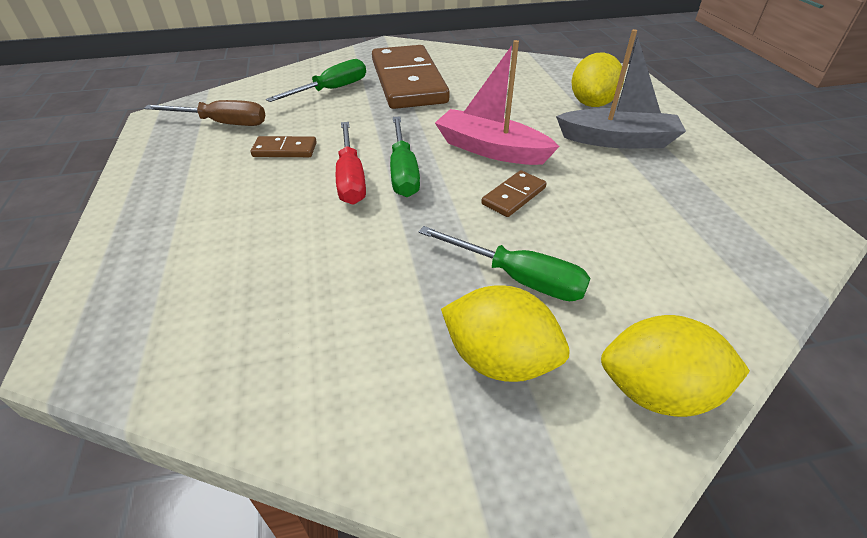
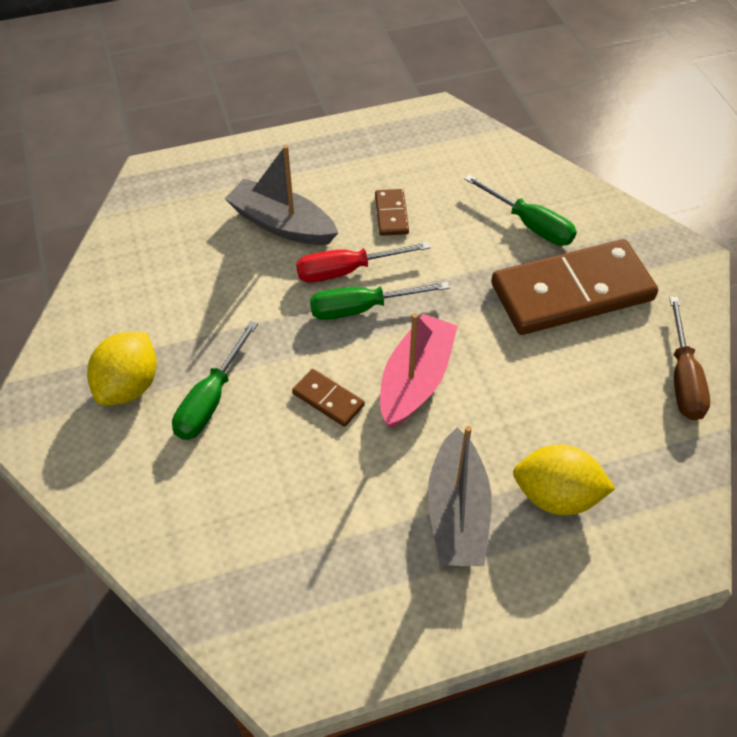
camera: 85 degrees right, 10 degrees up
brown screwdriver [144,100,265,126] -> brown screwdriver moved to [669,297,710,421]
yellow lemon [601,315,750,417] -> none
none -> grey boat [225,145,338,245]

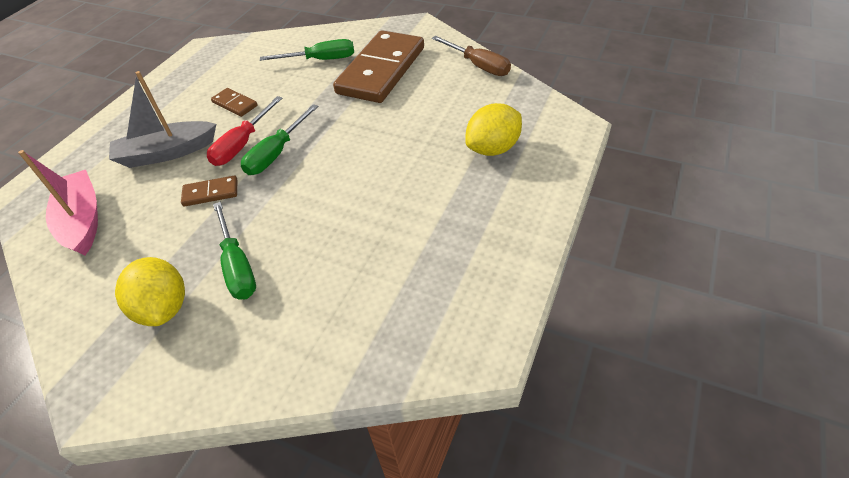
camera: 45 degrees left, 5 degrees down
brown domino [292,369,365,427] -> brown domino moved to [181,175,237,207]
pink boat [380,313,458,428] -> pink boat moved to [18,150,98,256]
grey boat [428,426,492,566] -> none

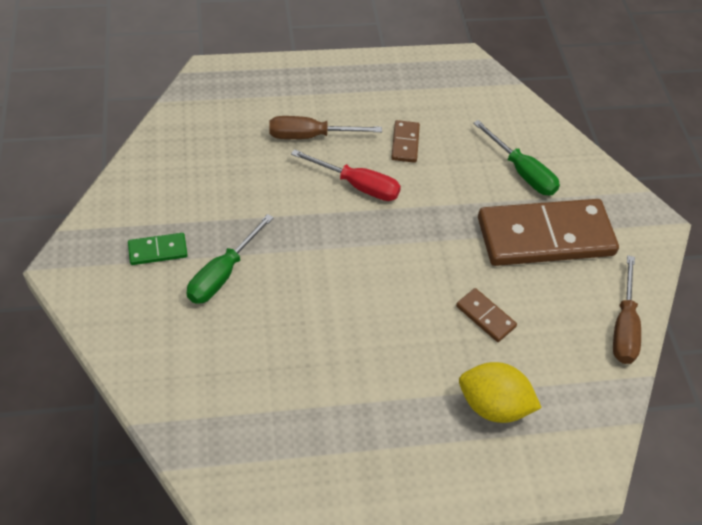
camera: 50 degrees right, 5 degrees up
pink boat [18,150,98,256] -> none
grey boat [109,71,216,168] -> brown screwdriver [269,116,382,139]
yellow lemon [115,257,185,326] -> green domino [128,233,188,265]
brown domino [181,175,237,207] -> brown domino moved to [456,288,517,342]
red screwdriver [207,96,282,166] -> red screwdriver turned 150 degrees counterclockwise [291,149,401,201]
green screwdriver [241,104,318,175] -> none

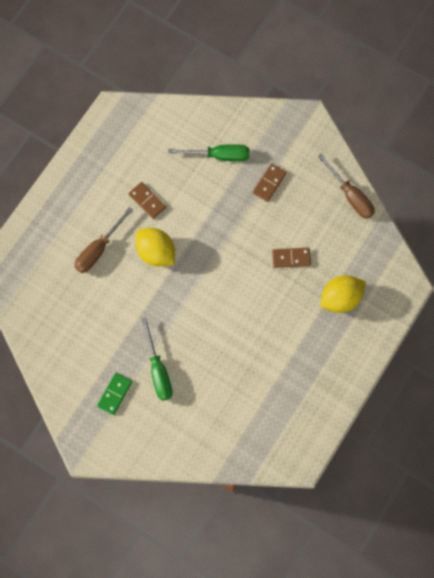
camera: 45 degrees left, 20 degrees up
red screwdriver [291,149,401,201] -> yellow lemon [135,228,175,266]
brown domino [478,199,619,266] -> brown domino [253,164,287,202], size x0.42

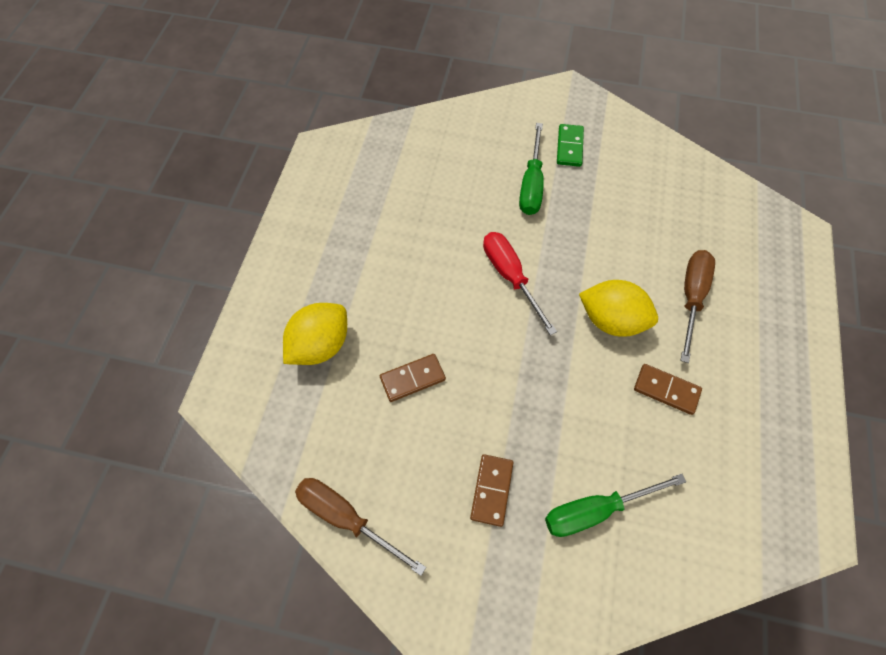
camera: 160 degrees right, 10 degrees down
green screwdriver [142,318,172,401] -> green screwdriver turned 135 degrees counterclockwise [519,123,544,215]
none -> red screwdriver [483,232,557,335]

